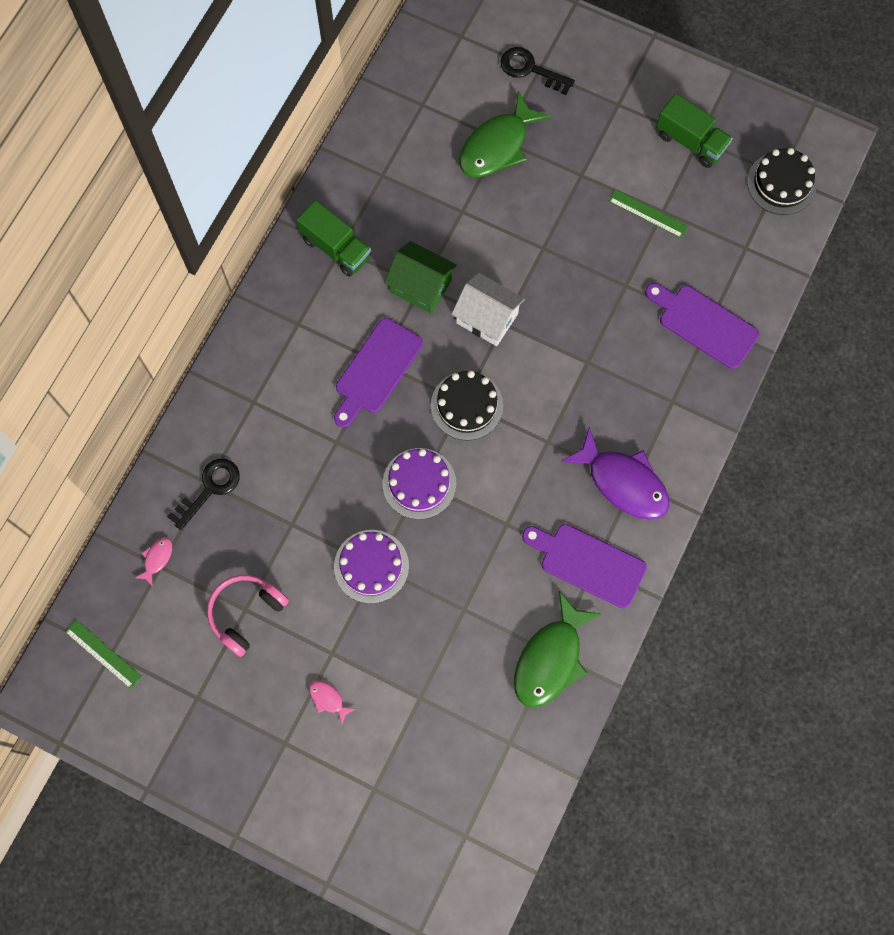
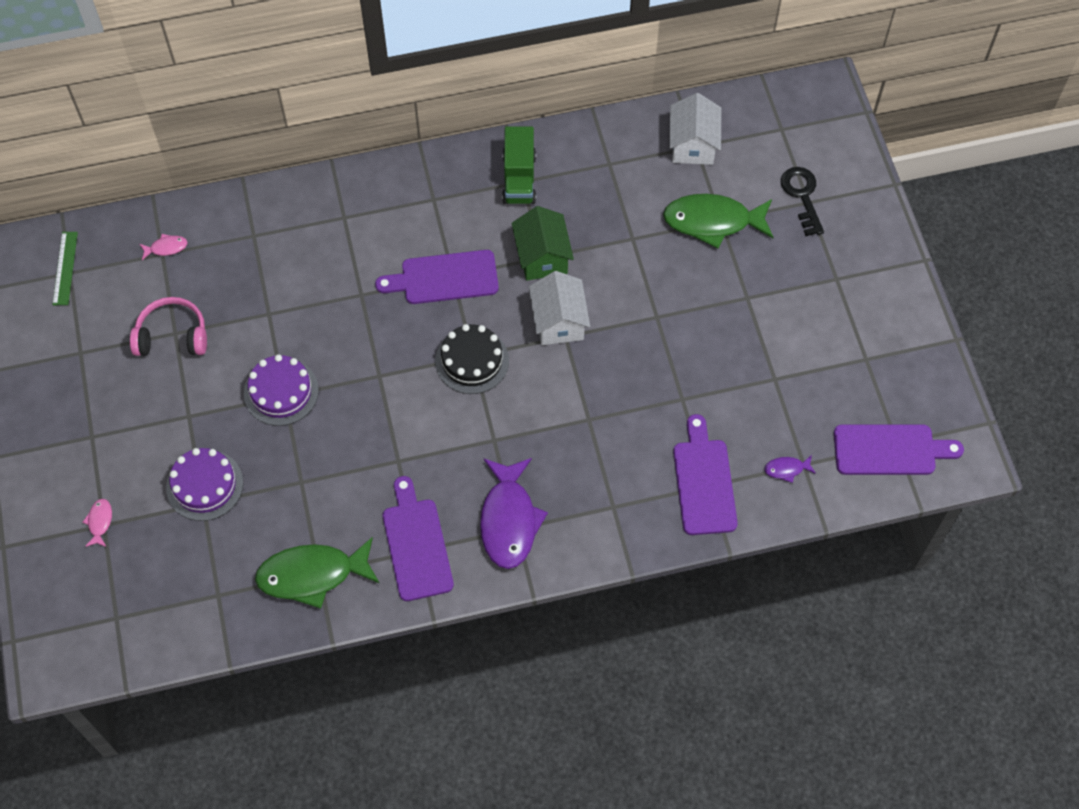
camera: 50 degrees right, 10 degrees down
black key [167,458,240,530] -> none
pink fish [309,680,355,725] -> pink fish moved to [83,499,112,547]
purple cake [383,448,456,520] -> purple cake moved to [166,448,243,521]
green ruler [609,189,688,238] -> none
green truck [656,94,733,168] -> none
black cake [747,148,817,215] -> purple cutting board [834,424,964,475]
none -> white house [669,93,721,165]
none -> purple fish [764,455,816,483]

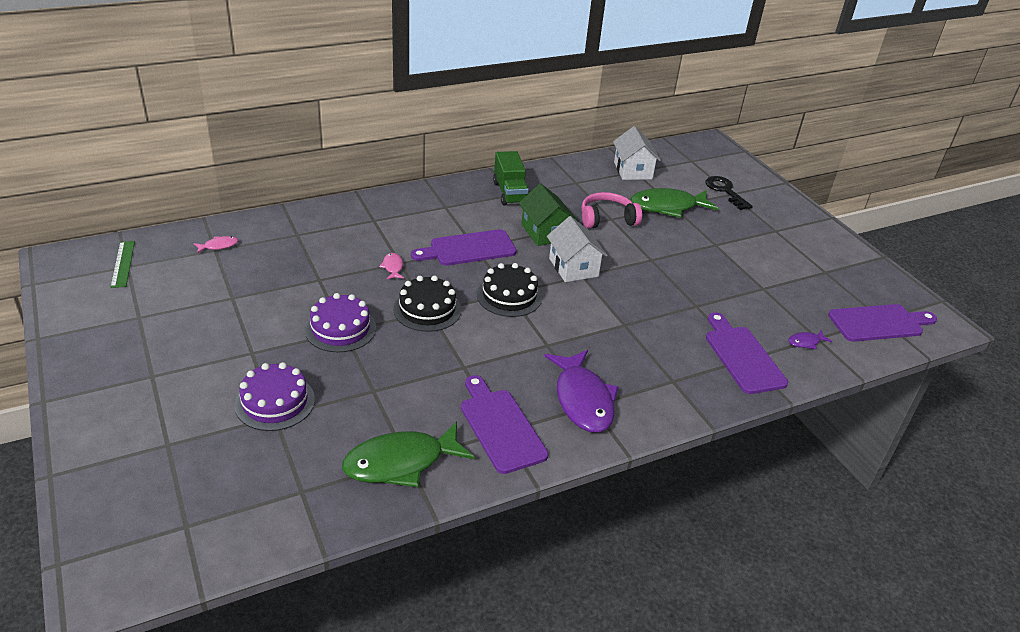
camera: 15 degrees left, 25 degrees down
pink fish [83,499,112,547] -> pink fish moved to [379,253,404,280]
pink headphones [130,297,207,356] -> pink headphones moved to [581,192,642,229]
none -> black cake [393,276,462,332]

